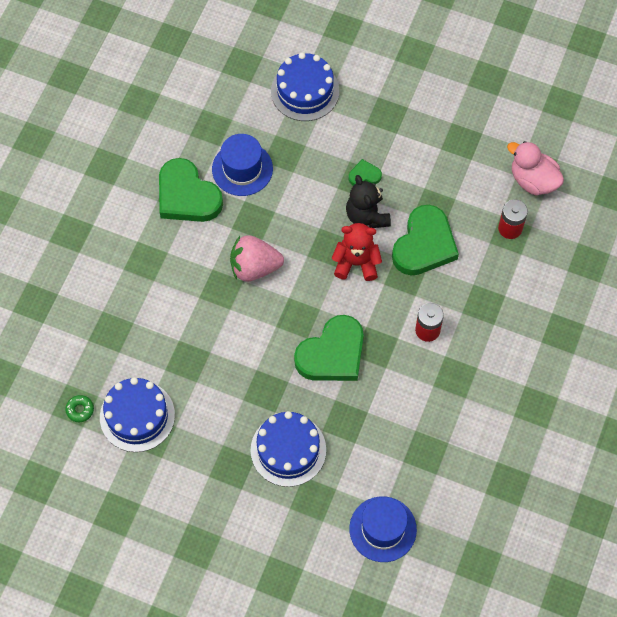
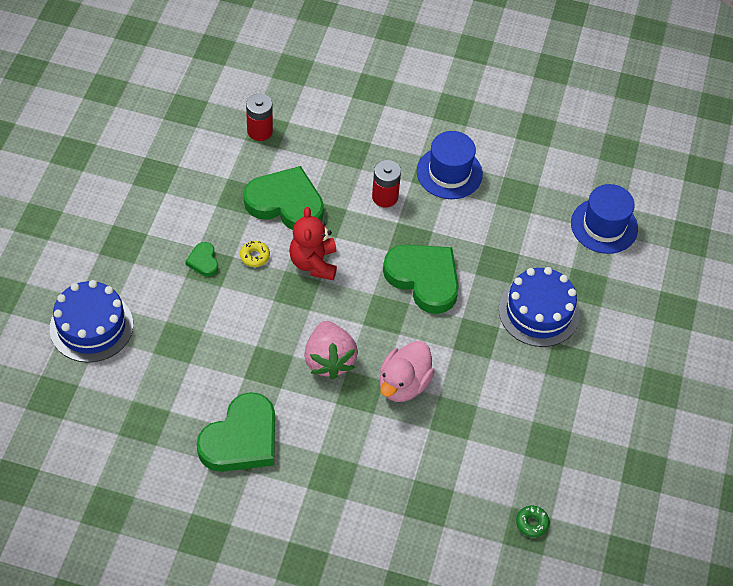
camera: 100 degrees left, 10 degrees down
blue cake [100,377,175,452] -> none
blue hat [212,134,273,196] -> blue hat moved to [417,131,483,199]
black teddy bear [346,175,391,228] -> yellow donut [240,241,270,267]
pink duck [507,141,564,196] -> pink duck moved to [380,341,435,402]

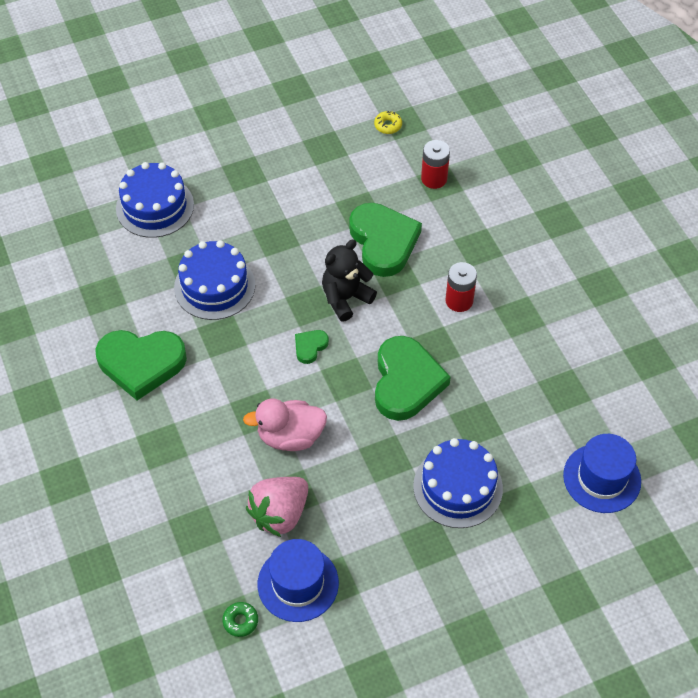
camera: 55 degrees right, 0 degrees up
green heart [185,242,218,277] -> green heart moved to [295,330,329,364]
yellow donut [240,241,270,267] -> yellow donut moved to [374,111,402,134]
red teddy bear [289,207,337,280] -> black teddy bear [322,239,377,322]
pink strawberry [304,321,358,379] -> pink strawberry moved to [246,477,308,537]
blue hat [417,131,483,199] -> blue hat moved to [258,539,339,622]
none -> blue cake [174,240,255,320]

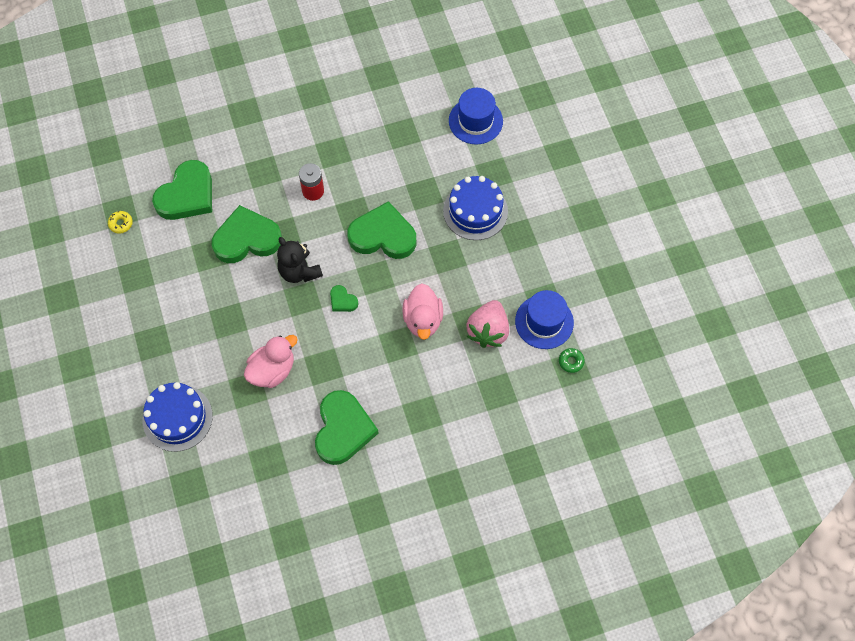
camera: 85 degrees left, 10 degrees up
blue cake [174,240,255,320] -> pink duck [244,335,298,388]
pink strawberry [246,477,308,537] -> pink strawberry turned 60 degrees clockwise [466,300,509,348]
red battery [421,140,450,189] -> green heart [152,160,212,220]

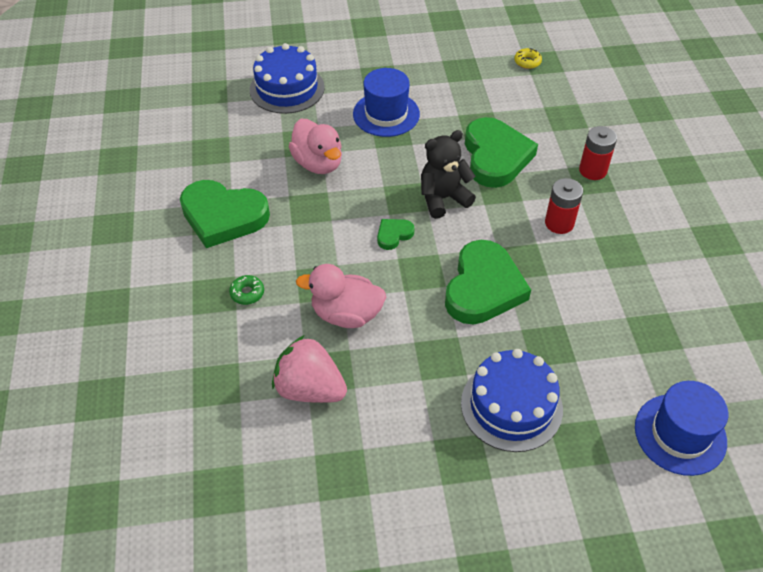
camera: 100 degrees right, 15 degrees down
green heart [152,160,212,220] -> none
blue hat [515,290,574,349] -> blue hat moved to [353,68,420,137]
green donut [559,348,585,373] -> green donut moved to [229,275,264,305]
none -> red battery [579,126,617,180]

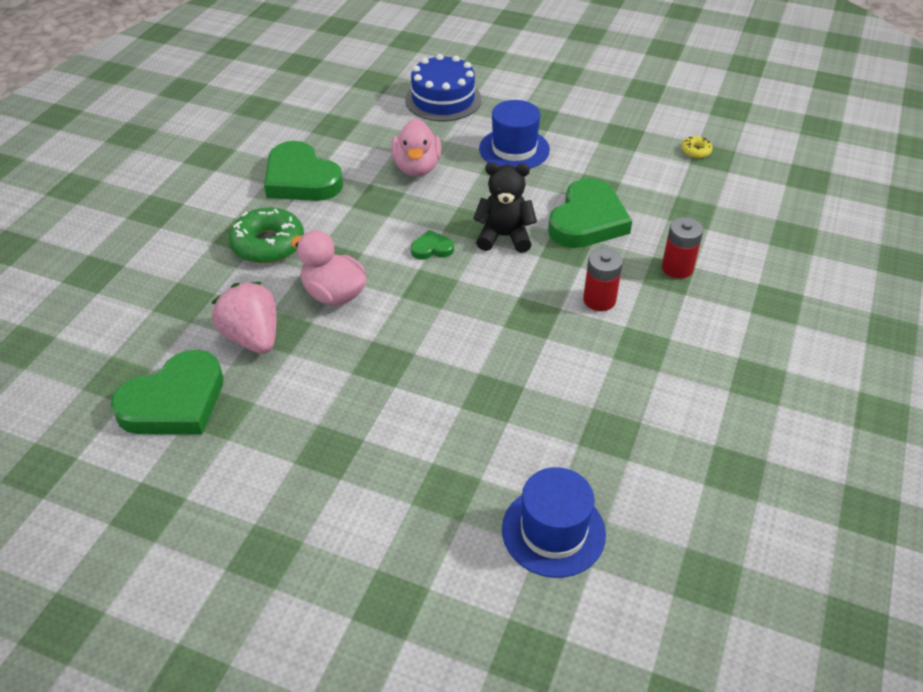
camera: 30 degrees right, 5 degrees down
green donut [229,275,264,305] -> green donut [229,207,304,264], size x2.16
green heart [445,240,531,324] -> green heart moved to [111,350,223,434]
blue cake [461,349,563,452] -> none

